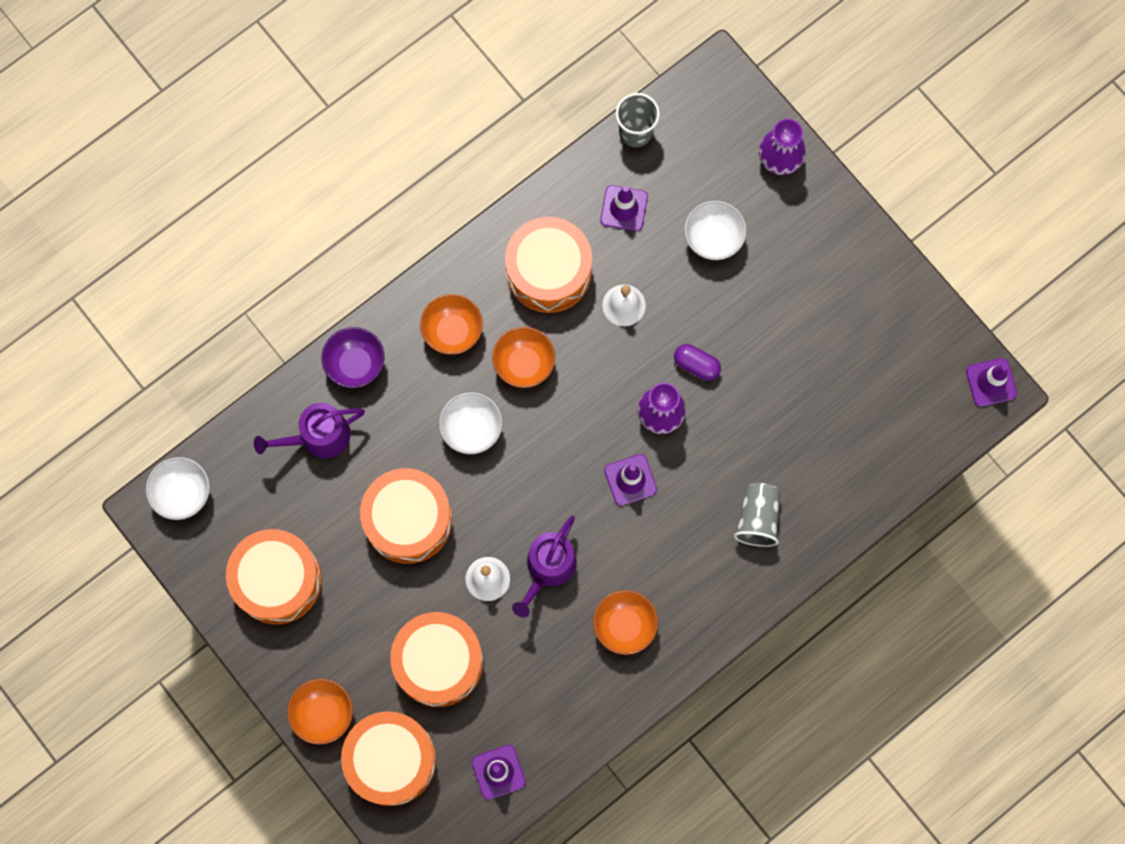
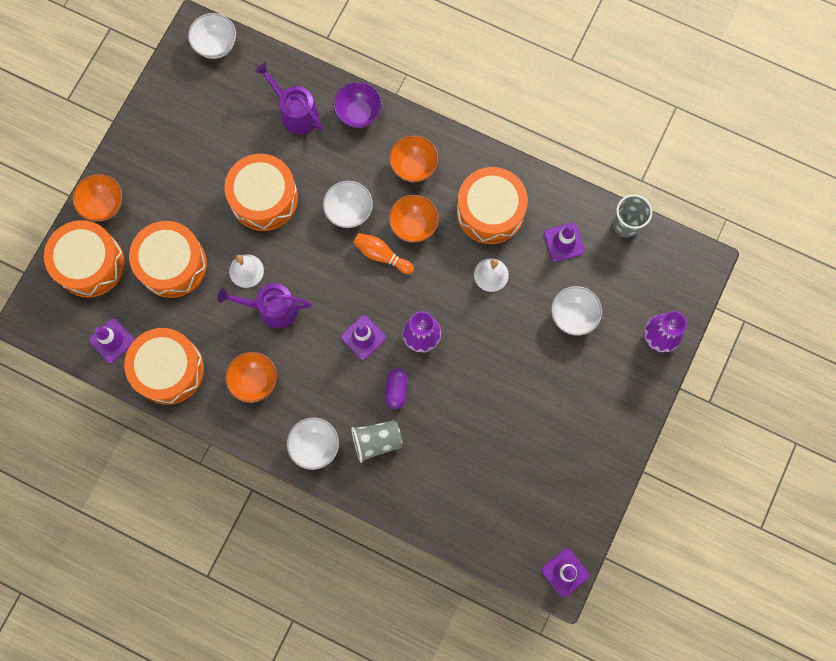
camera: 65 degrees right, 0 degrees up
orange drum [226,529,322,624] -> orange drum moved to [124,328,204,405]
purple capsule [674,344,721,381] -> purple capsule moved to [385,368,407,409]
none -> white bowl [287,418,339,470]
none -> orange bowling pin [353,233,414,274]

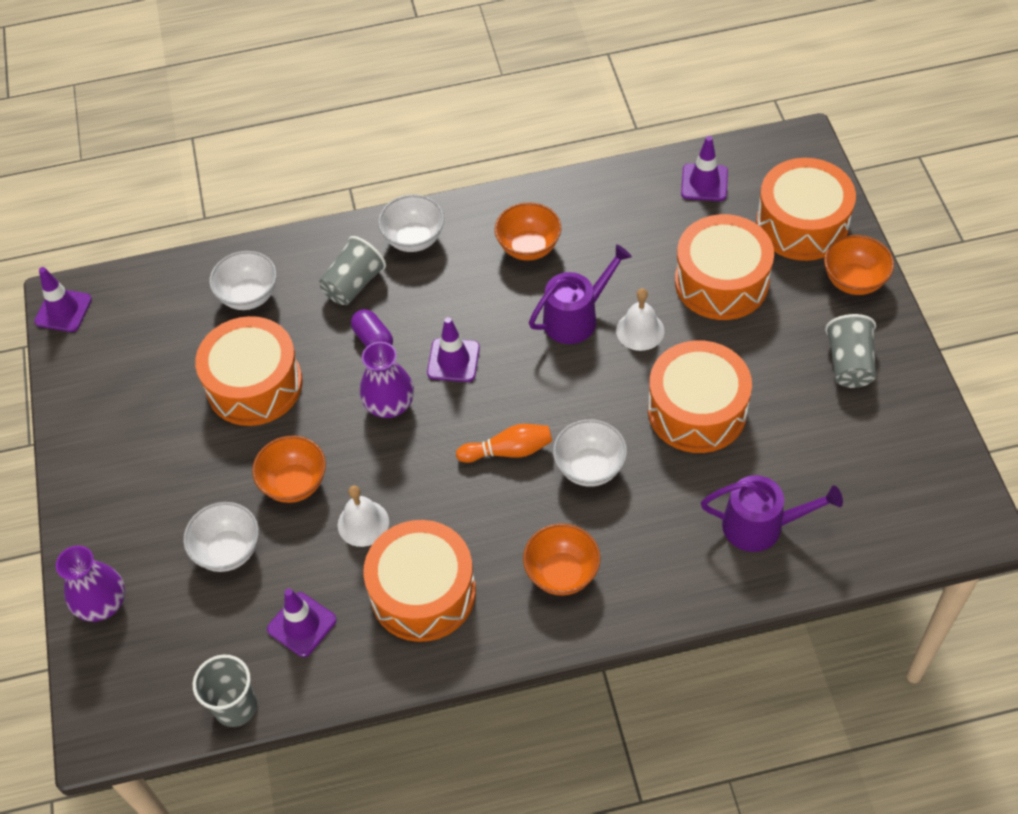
camera: 145 degrees right, 20 degrees down
orange drum [124,328,204,405] -> orange drum moved to [195,316,303,426]
white bowl [188,13,236,59] -> white bowl moved to [209,251,277,310]
purple bowl [333,82,382,128] -> none
orange bowl [389,195,439,243] -> orange bowl moved to [252,436,326,503]
none -> grey cup [825,314,876,388]

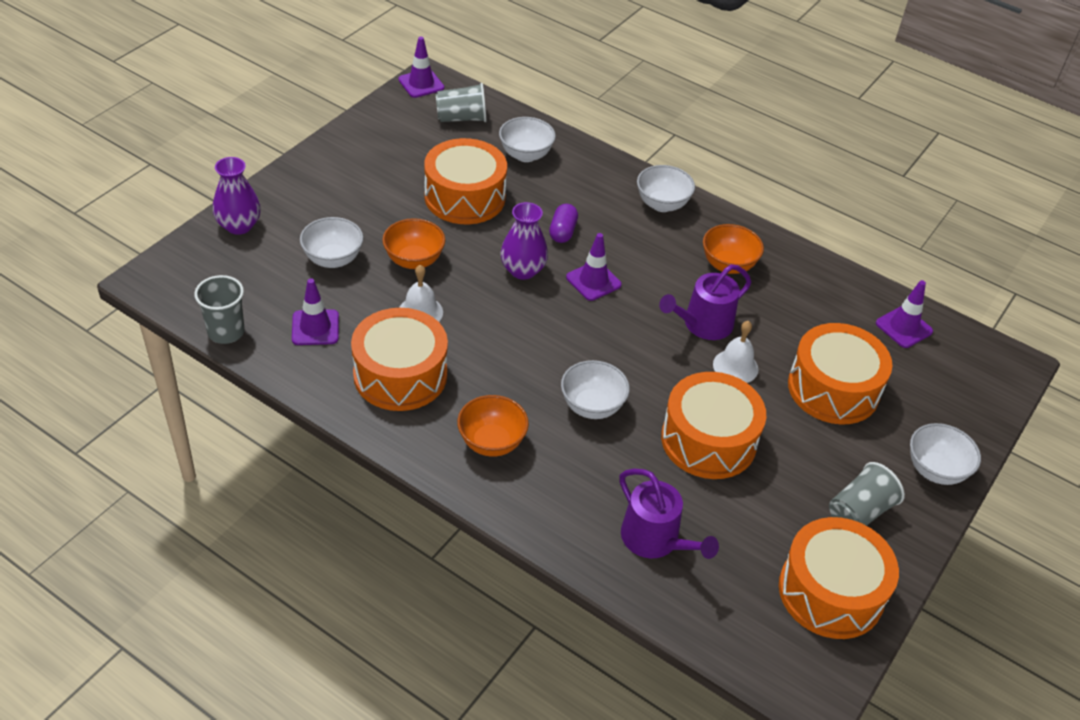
camera: 40 degrees right, 10 degrees down
grey cup [319,236,386,305] -> grey cup moved to [436,83,486,122]
orange bowling pin [456,424,552,463] -> none
purple watering can [529,244,632,344] -> purple watering can turned 135 degrees clockwise [659,264,751,340]
orange drum [756,158,856,261] -> orange drum moved to [779,517,899,639]
orange bowl [824,235,894,295] -> white bowl [910,423,981,485]

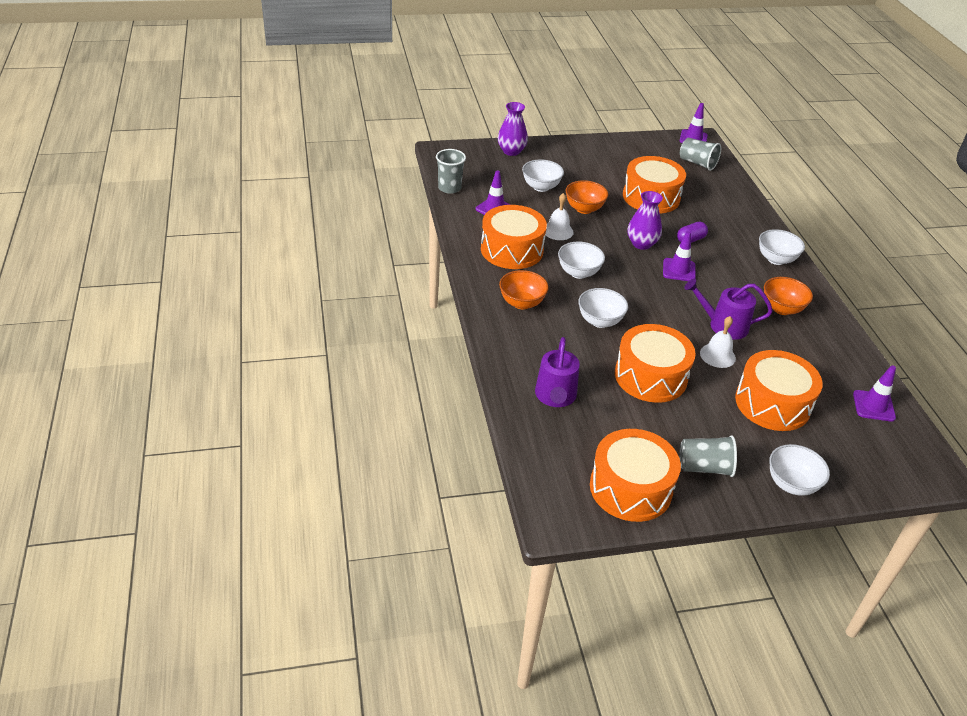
camera: 45 degrees right, 5 degrees down
white bowl [499,117,556,162] -> white bowl moved to [558,242,605,279]

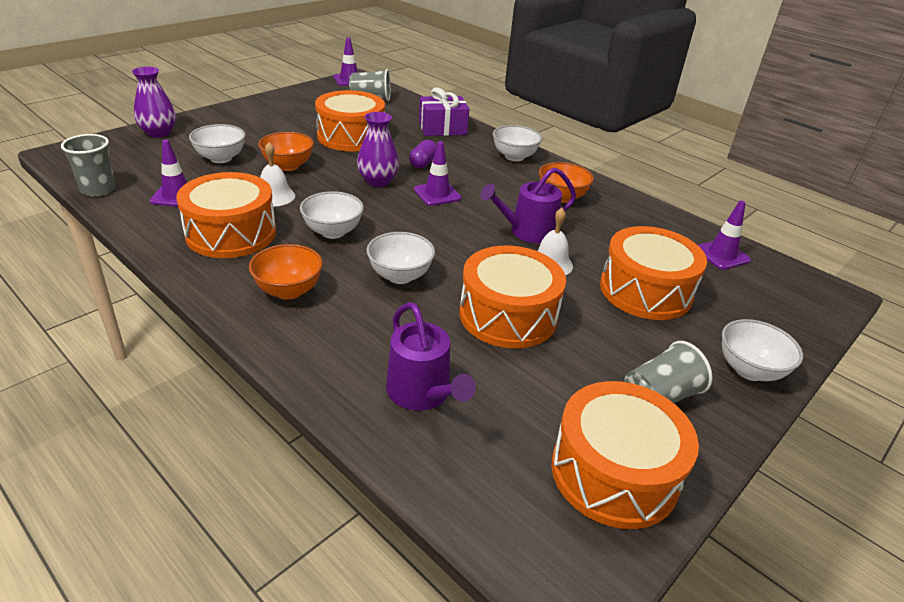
camera: 35 degrees left, 5 degrees down
none -> purple gift [419,87,469,136]

